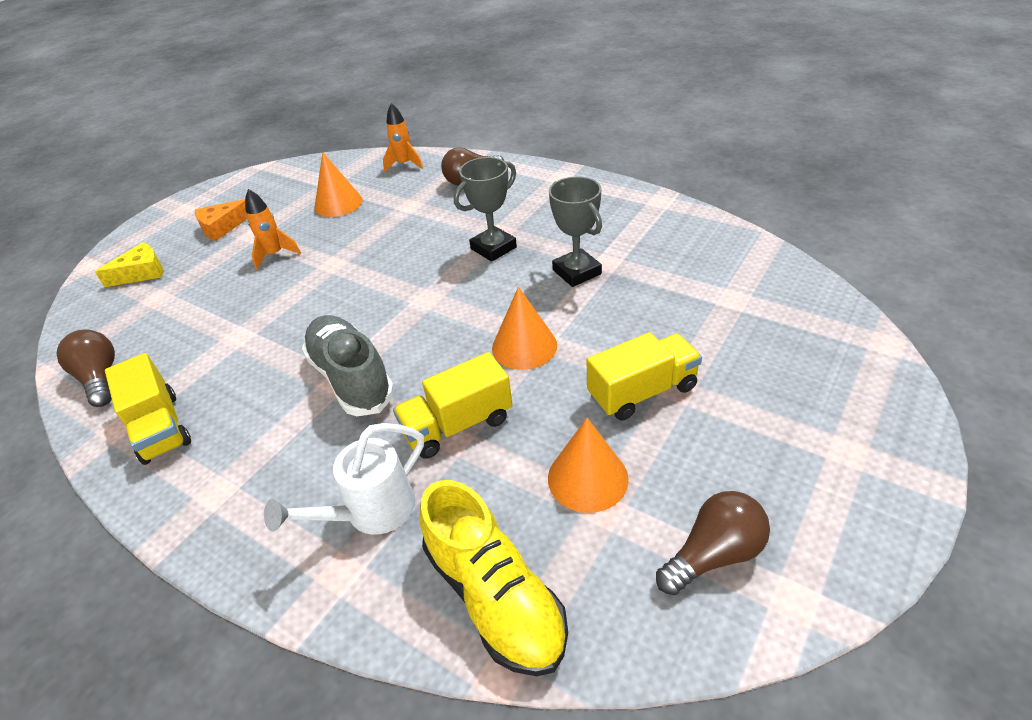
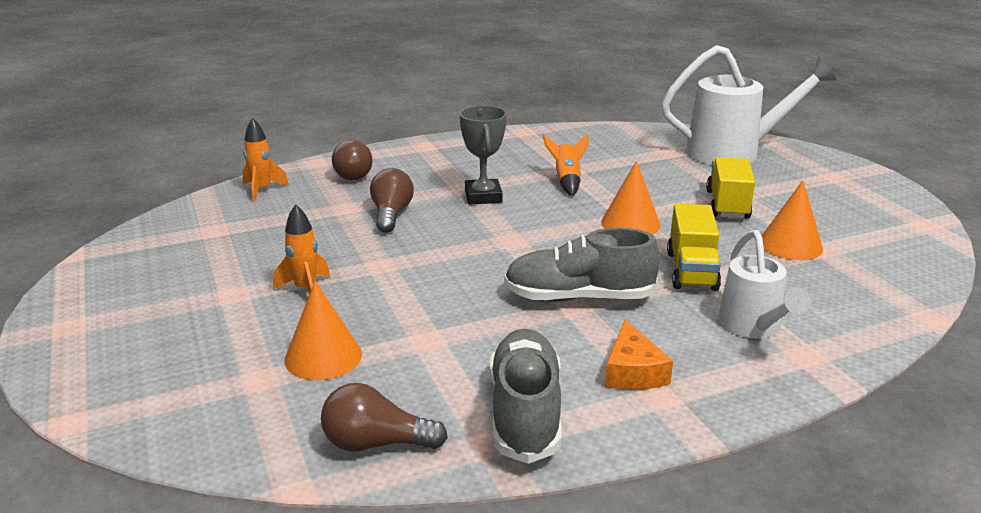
camera: 60 degrees left, 15 degrees down
yellow cheese [94,242,163,287] -> none
yellow truck [105,353,191,465] -> grey shoe [489,329,561,464]
orange cheese [195,199,248,241] -> orange cheese moved to [605,320,673,390]
orange cone [315,152,363,217] -> orange cone moved to [284,281,362,380]
yellow shoe [420,480,568,676] -> none
grey trophy [549,176,602,287] -> orange rocket [543,134,589,196]
brown light bulb [656,491,770,595] -> brown light bulb moved to [370,168,414,233]
none -> white watering can [661,45,837,165]

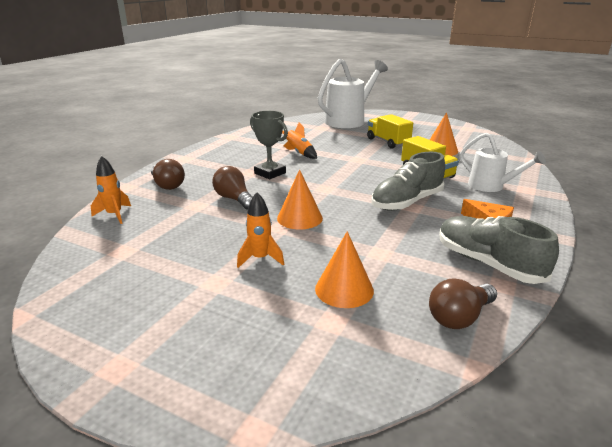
camera: 40 degrees left, 0 degrees up
orange cone [601,161,661,234] -> orange cone moved to [277,169,323,229]

